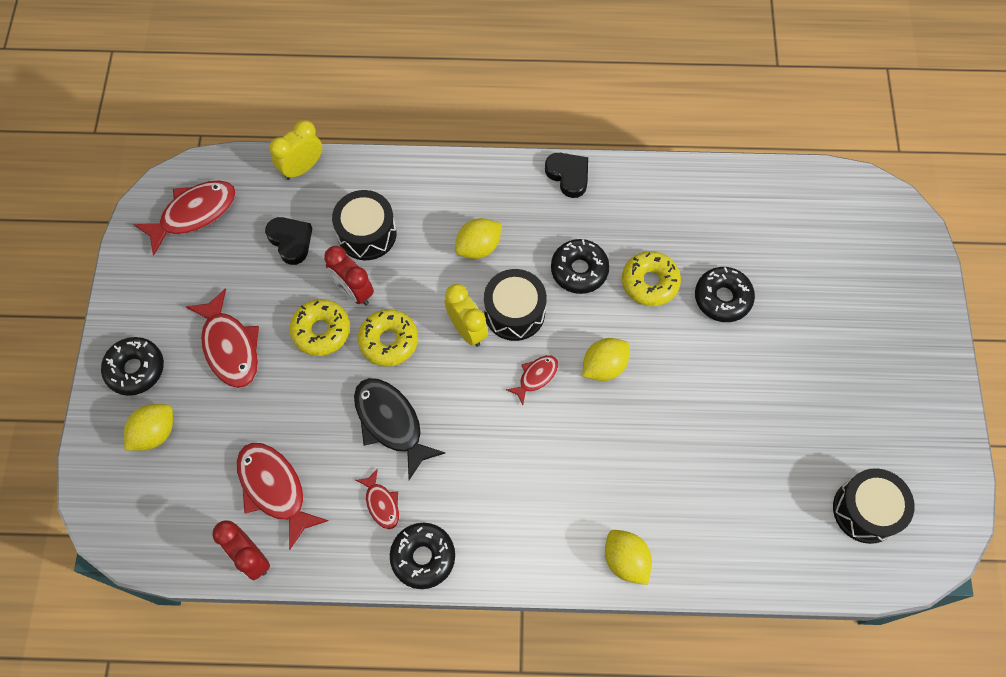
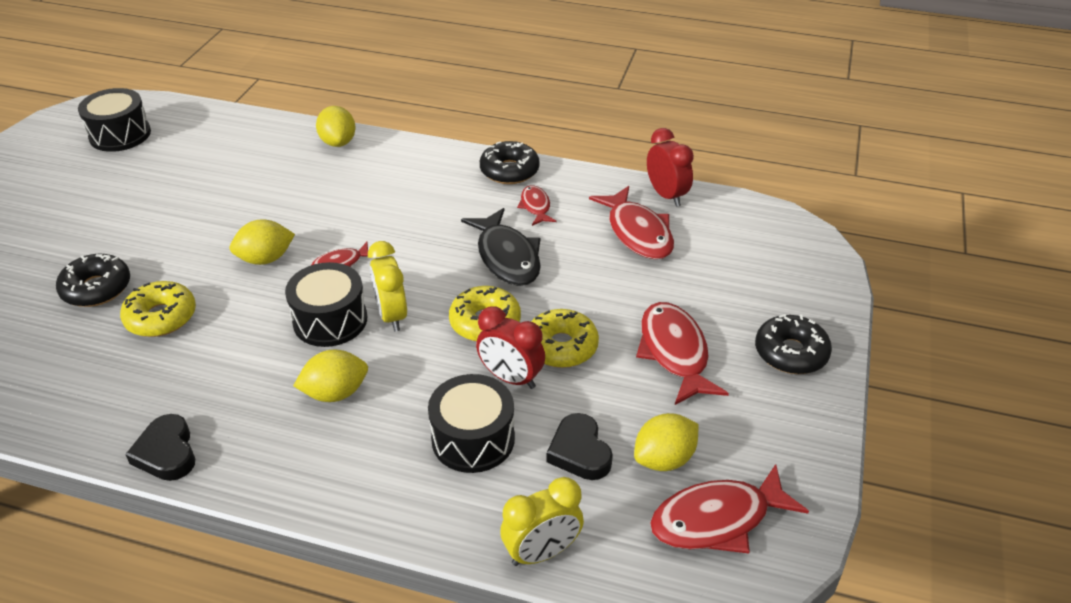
camera: 165 degrees left, 25 degrees down
yellow lemon [124,404,173,451] -> yellow lemon moved to [634,413,698,471]
red clock [324,246,374,305] -> red clock turned 150 degrees clockwise [476,306,545,389]
black donut [551,239,609,294] -> none

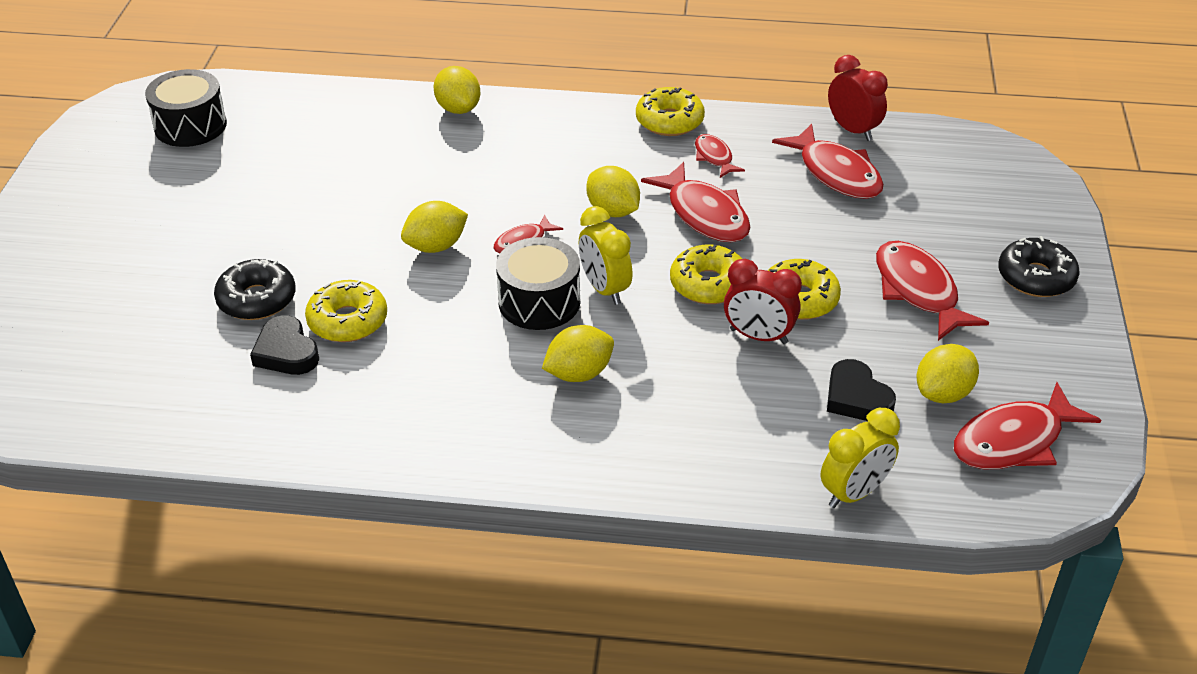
camera: 10 degrees left, 0 degrees up
black heart [125,414,195,481] -> black heart moved to [250,315,319,375]
black drum [428,374,515,473] -> none
black fish [461,208,541,286] -> red fish [641,162,751,242]
black donut [480,141,540,184] -> yellow donut [636,87,705,136]
none -> yellow lemon [586,166,640,217]

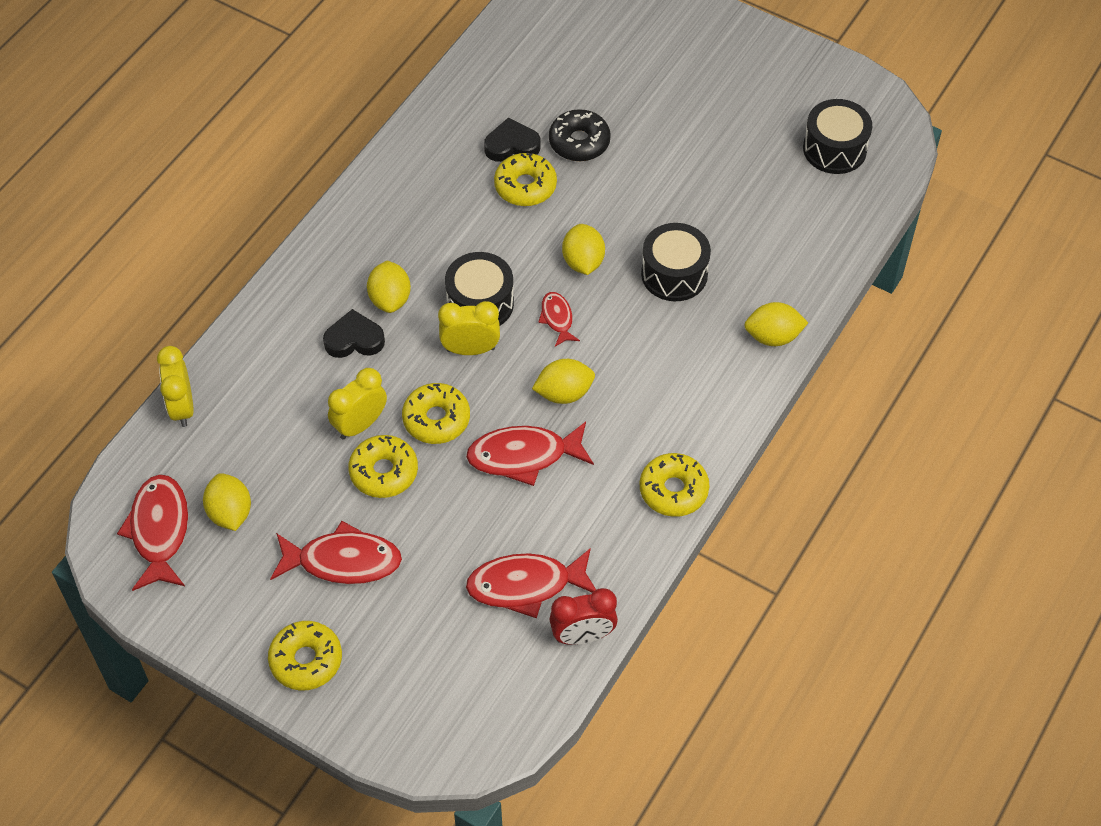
camera: 115 degrees right, 15 degrees up
red fish [695,134,745,178] -> none
red clock [724,259,802,344] -> yellow clock [328,368,387,440]
black heart [827,359,896,421] -> black heart moved to [323,309,385,358]
black donut [998,236,1080,297] -> yellow donut [268,621,342,691]
none -> black drum [641,223,711,301]

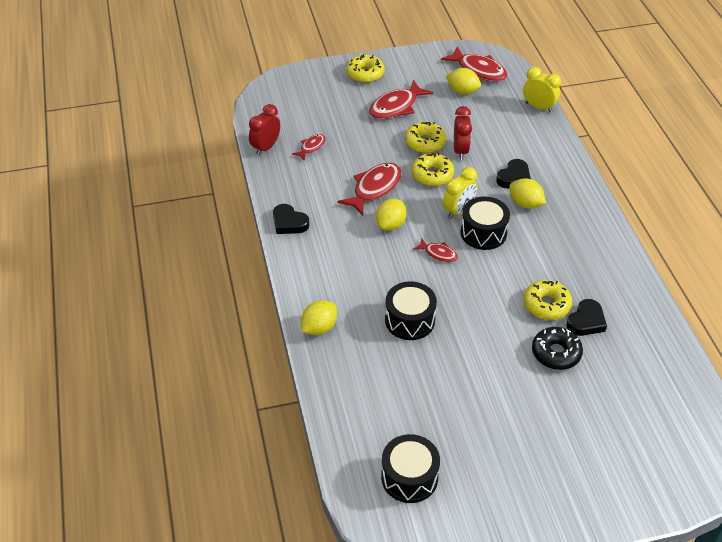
camera: 135 degrees right, 10 degrees down
yellow clock [328,368,387,440] -> red clock [454,106,472,160]
red fish [466,548,596,618] -> red fish [292,134,326,161], size x0.54
yellow lemon [562,224,605,275] -> none
yellow donut [640,453,709,517] -> black heart [273,204,309,234]

